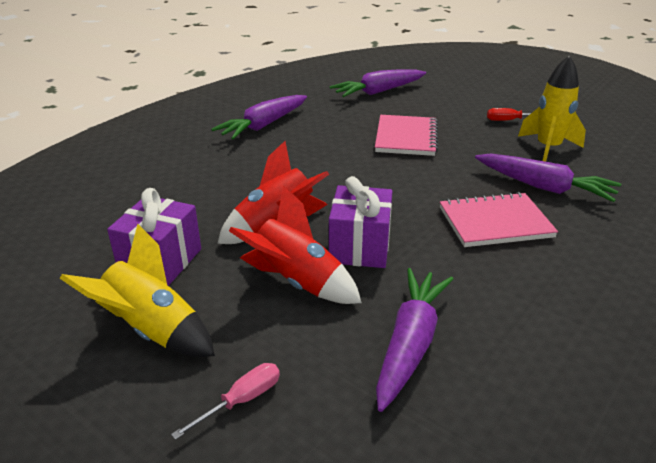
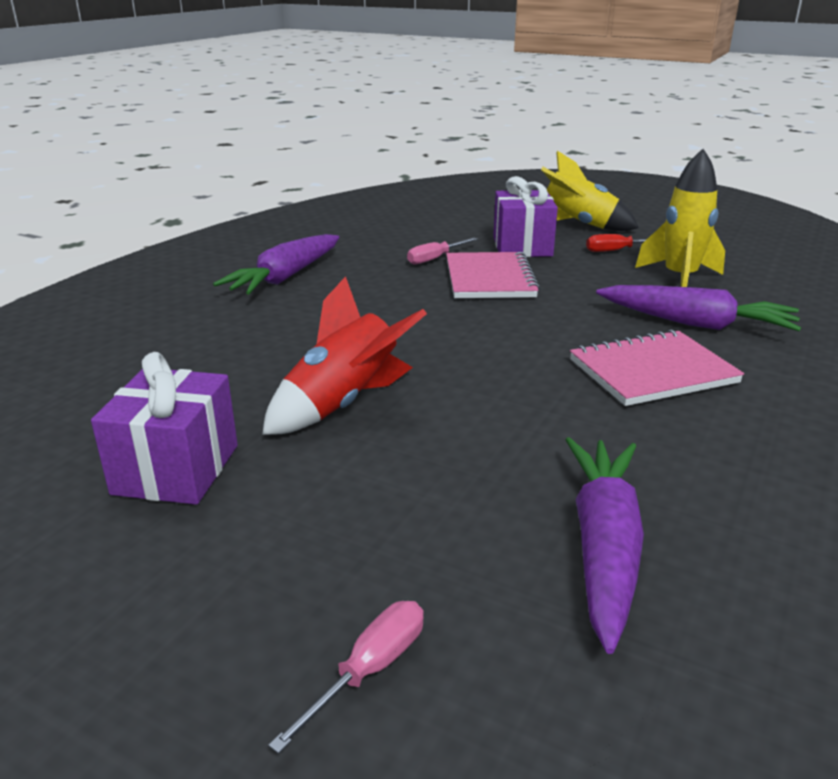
camera: 10 degrees left, 5 degrees down
yellow rocket [60,224,215,357] -> yellow rocket moved to [541,151,639,231]
red rocket [229,186,362,304] -> none
purple gift [329,176,392,268] -> purple gift moved to [493,176,558,257]
purple carrot [330,69,426,97] -> none
none -> pink screwdriver [407,237,478,265]

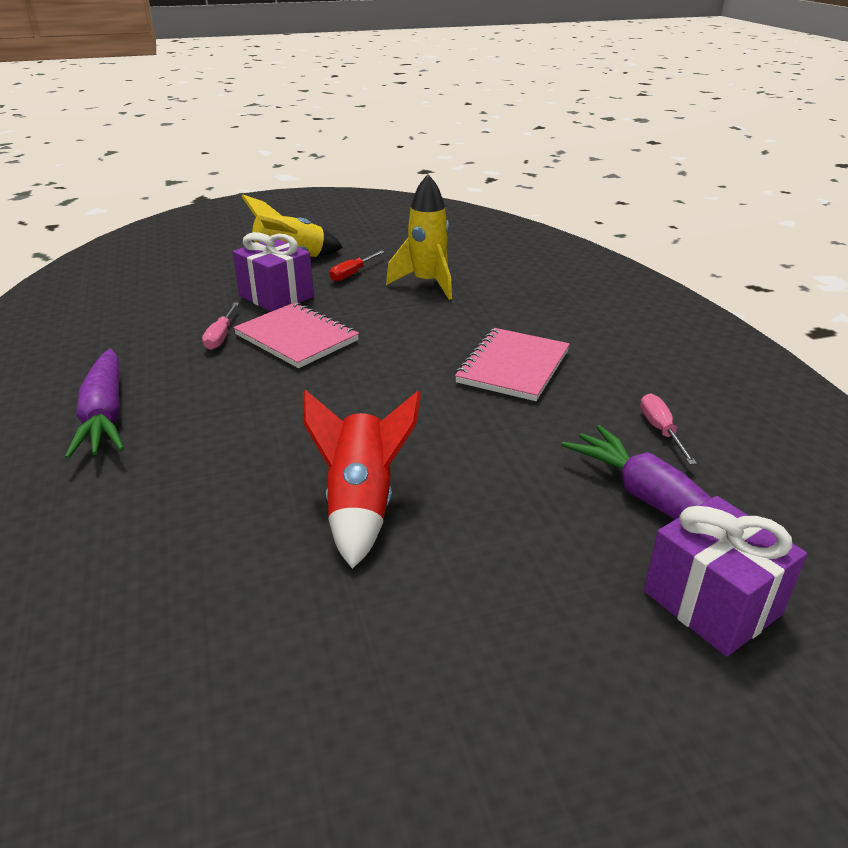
camera: 45 degrees left, 5 degrees up
purple gift [91,352,238,505] -> purple gift moved to [644,496,807,657]
pink screwdriver [268,601,424,754] -> pink screwdriver moved to [640,393,697,465]
purple carrot [596,285,801,331] -> none

